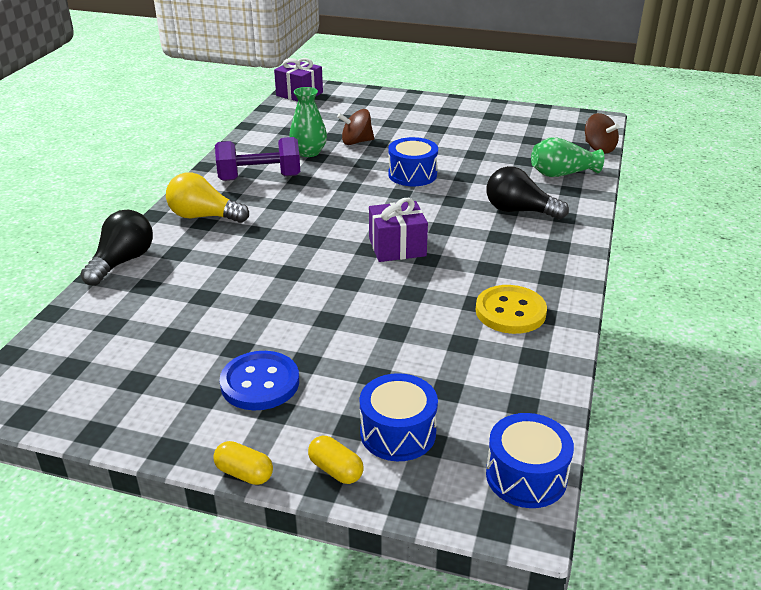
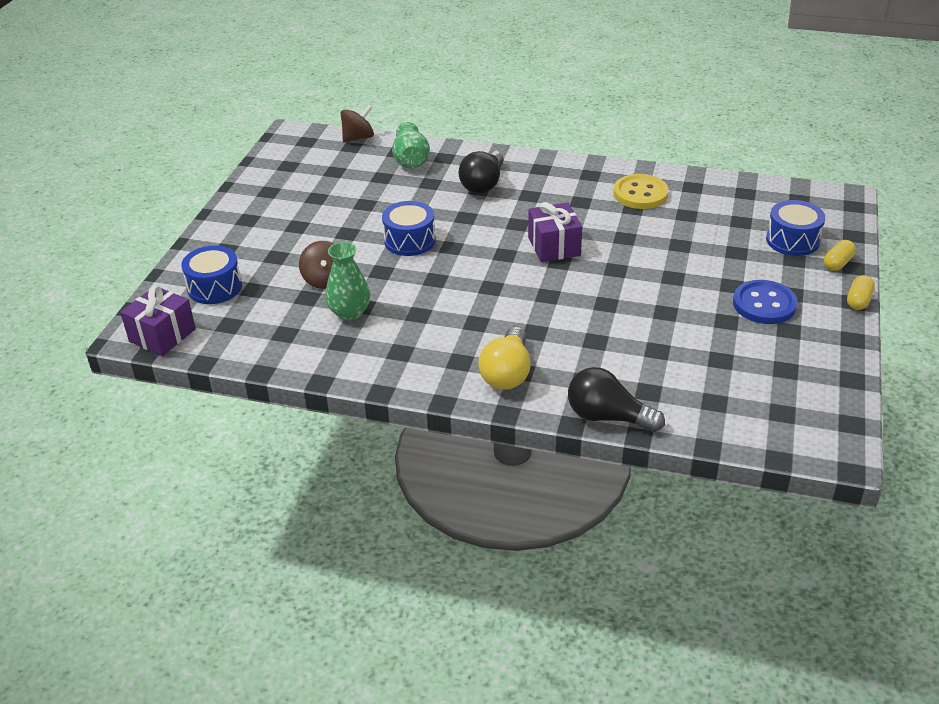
camera: 90 degrees left, 5 degrees up
purple dumbbell [215,137,300,181] -> none
blue drum [486,413,574,508] -> blue drum moved to [181,246,242,304]

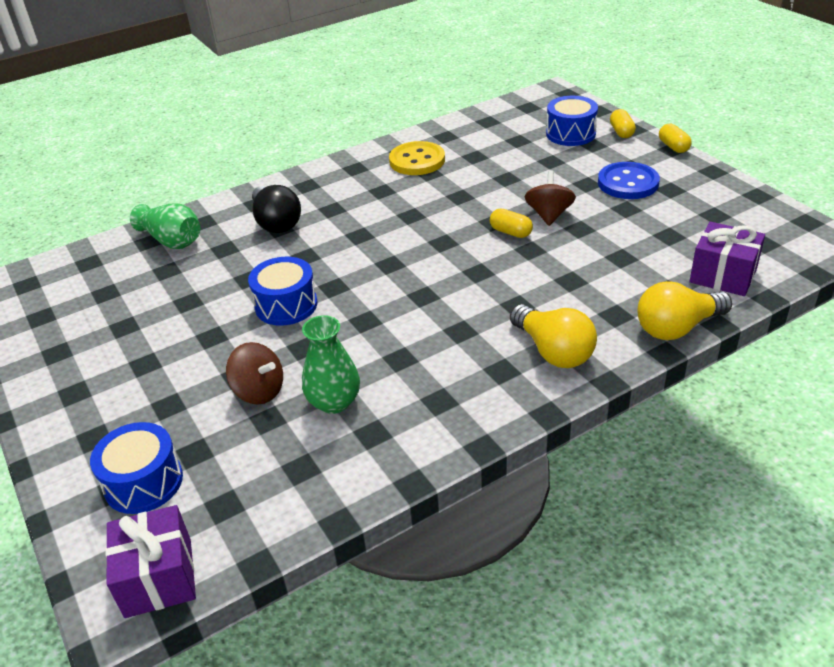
camera: 45 degrees left, 0 degrees up
brown spinning top [341,105,374,143] -> brown spinning top moved to [525,170,576,226]
purple gift [528,202,582,262] -> purple gift moved to [689,222,765,296]
black light bulb [568,367,665,432] -> yellow light bulb [637,281,732,340]
none -> yellow capsule [490,209,533,238]

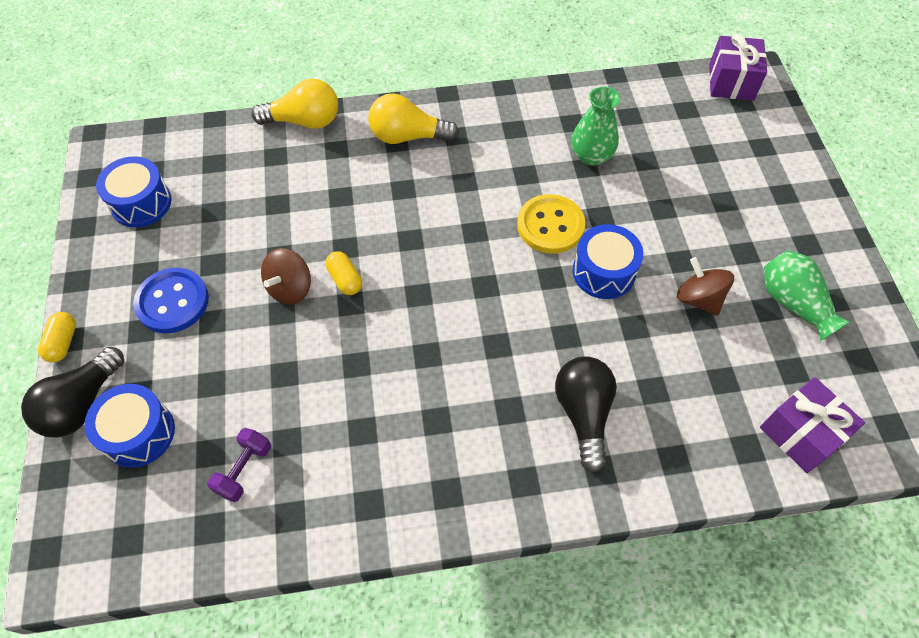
camera: 160 degrees left, 20 degrees up
blue drum [90,422,183,514] -> blue drum moved to [96,156,172,227]
green vase [130,204,200,249] -> green vase moved to [764,250,850,341]
brown spinning top [226,342,283,405] -> brown spinning top moved to [677,257,734,316]
yellow button [389,141,445,175] -> yellow button moved to [517,194,585,254]
yellow light bulb [510,304,597,368] -> yellow light bulb turned 75 degrees counterclockwise [368,93,459,144]
yellow capsule [610,109,636,138] -> black light bulb [21,347,124,438]
purple gift [689,222,765,296] -> purple gift moved to [760,377,865,473]
none -> purple dumbbell [207,428,271,502]

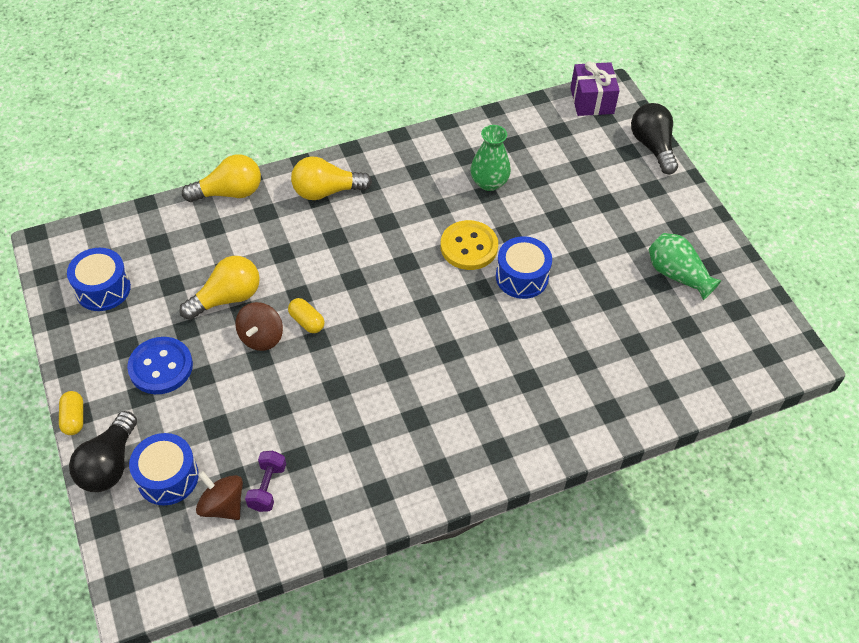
camera: 15 degrees left, 5 degrees down
black light bulb [555,356,617,473] -> black light bulb moved to [631,103,678,174]
brown spinning top [677,257,734,316] -> brown spinning top moved to [196,471,243,520]
purple gift [760,377,865,473] -> none
none -> yellow light bulb [179,256,260,320]

